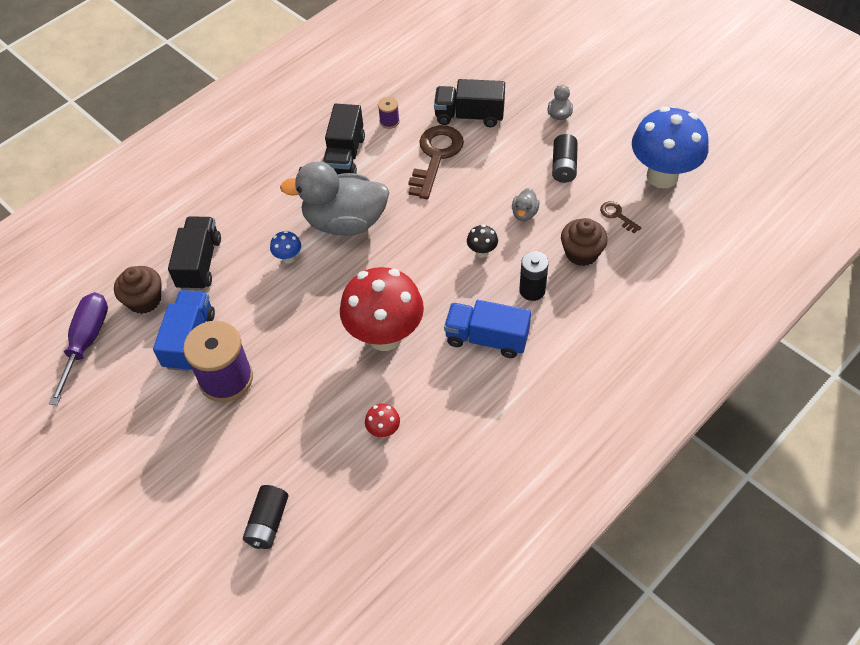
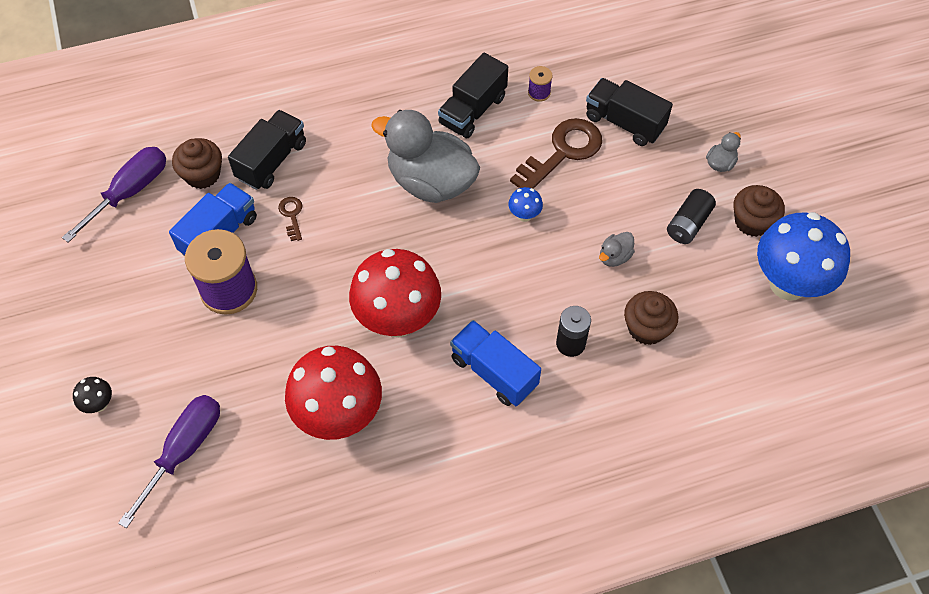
camera: 25 degrees right, 5 degrees up
black battery [243,485,288,549] -> purple screwdriver [118,395,220,528]
blue mushroom [270,231,301,264] -> blue mushroom moved to [508,187,543,222]
red mushroom [365,404,400,438] -> red mushroom [285,346,382,440], size x2.47
black mushroom [467,225,498,258] -> black mushroom moved to [73,377,112,413]
brown key [600,201,641,233] -> brown key moved to [278,197,303,241]
none -> brown cupcake [733,185,785,237]

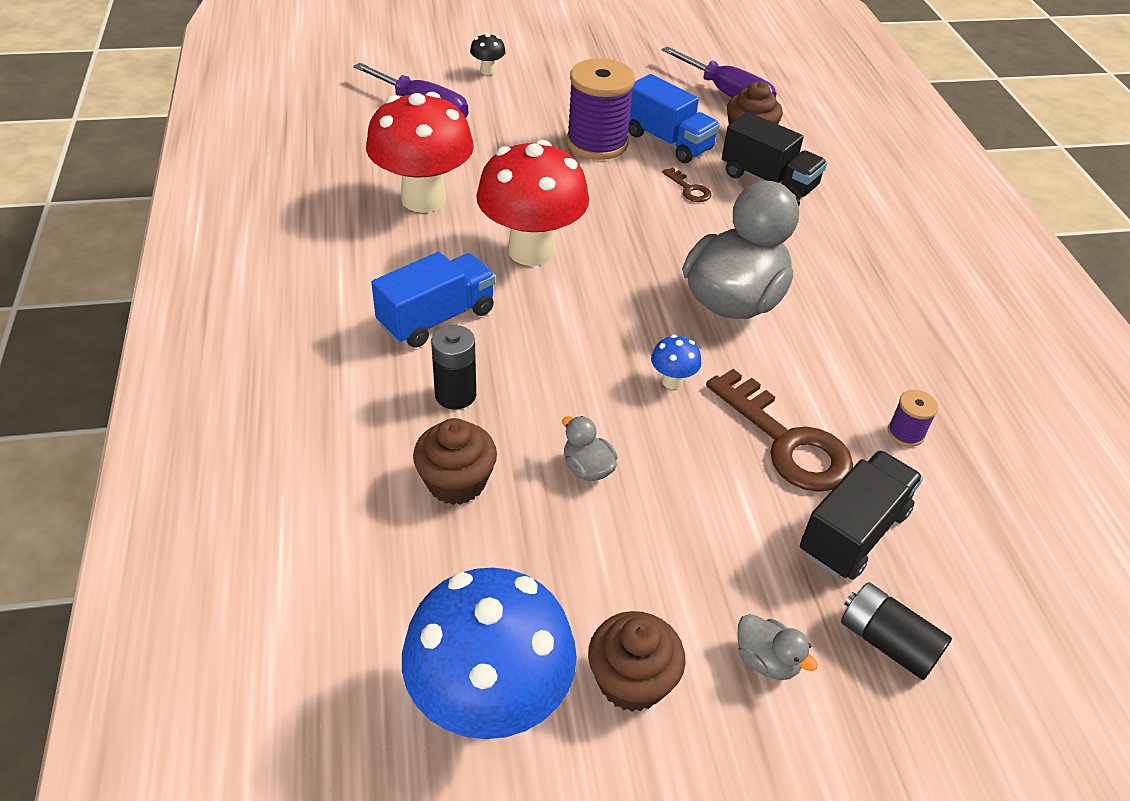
camera: 95 degrees right, 15 degrees down
brown key [278,197,303,241] -> brown key turned 60 degrees clockwise [662,167,711,202]
black truck [438,53,508,139] -> none
black battery [667,189,716,244] -> black battery moved to [841,582,952,680]

